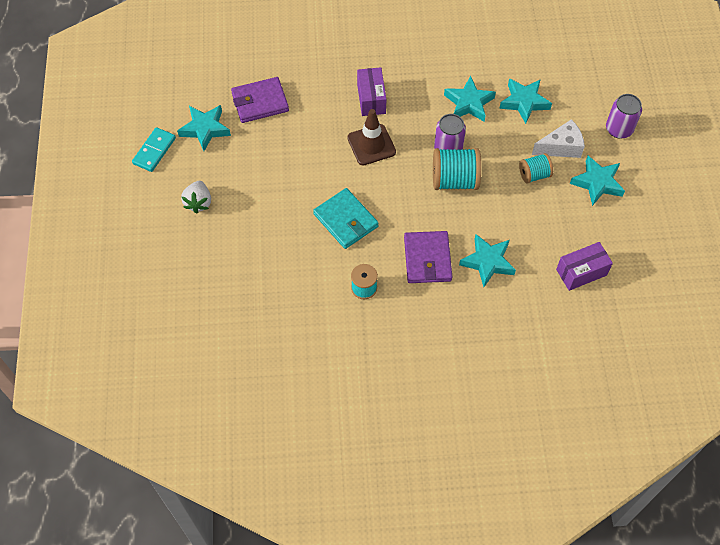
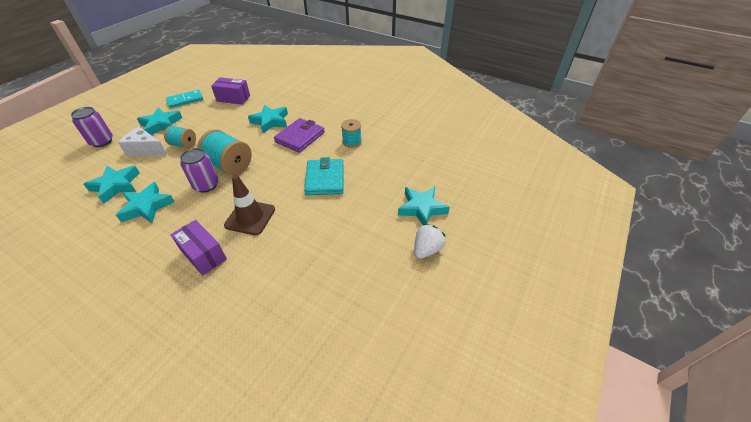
camera: 145 degrees left, 15 degrees down
turquoise domino [132,127,176,172] -> turquoise domino moved to [166,90,203,108]
turquoise star [177,105,231,151] -> turquoise star moved to [398,186,450,225]
purple wallet [231,77,289,123] -> none
purple box [357,67,386,116] -> purple box turned 75 degrees counterclockwise [170,220,227,276]

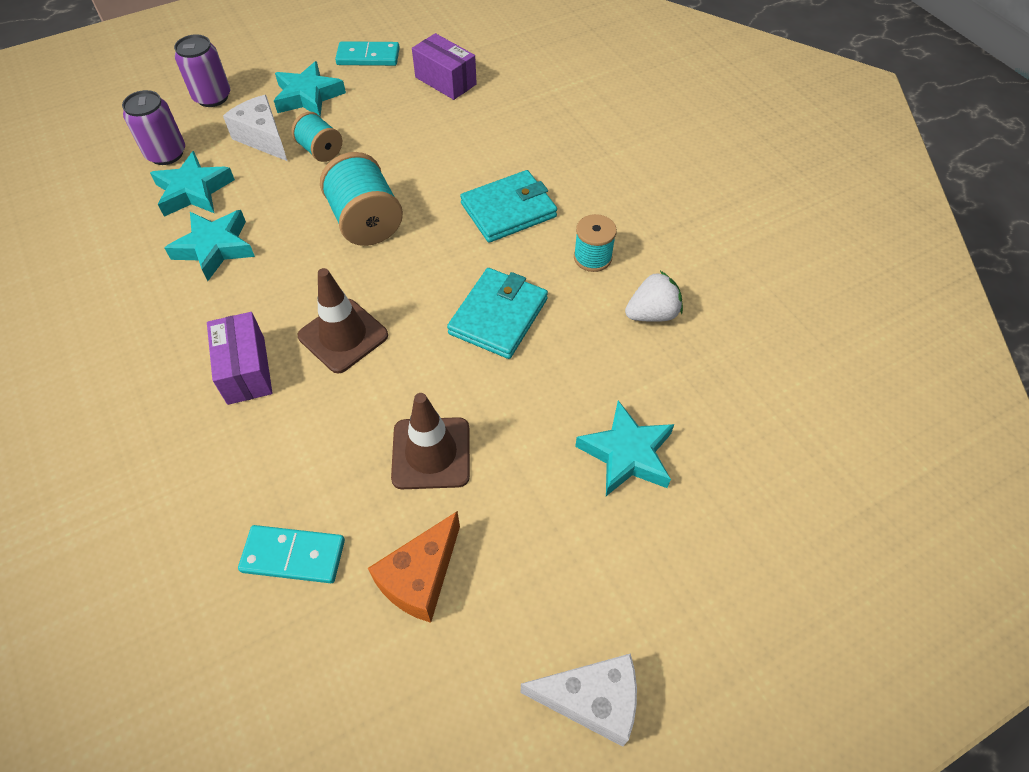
camera: 30 degrees right, 10 degrees up
purple can [180,148,219,193] -> purple can moved to [122,90,185,165]
turquoise star [248,105,288,133] -> none
purple wallet [274,118,325,153] -> turquoise wallet [460,170,557,243]
white strawberry [414,223,446,259] -> white strawberry moved to [625,271,683,322]
none -> turquoise domino [238,525,345,583]
none -> orange cheese [368,511,460,623]
none -> brown traffic cone [391,393,470,489]
none -> white cheese [521,653,637,747]

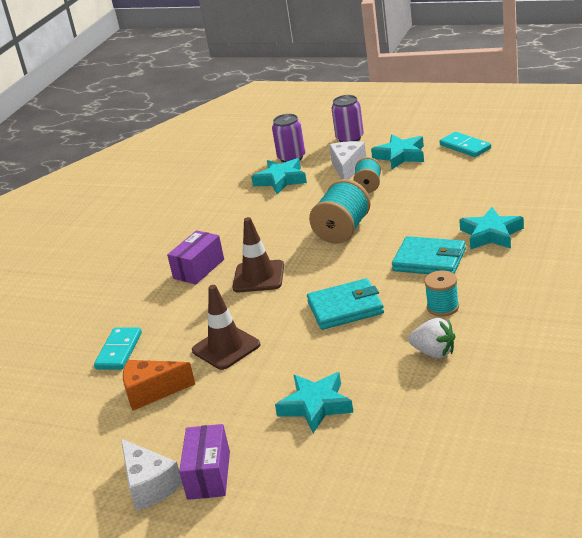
camera: 55 degrees right, 25 degrees down
turquoise star [165,210,255,281] -> turquoise star moved to [459,207,524,250]
turquoise domino [238,525,345,583] -> turquoise domino turned 45 degrees clockwise [94,327,142,370]
purple box [412,33,477,100] -> purple box moved to [179,424,230,500]

